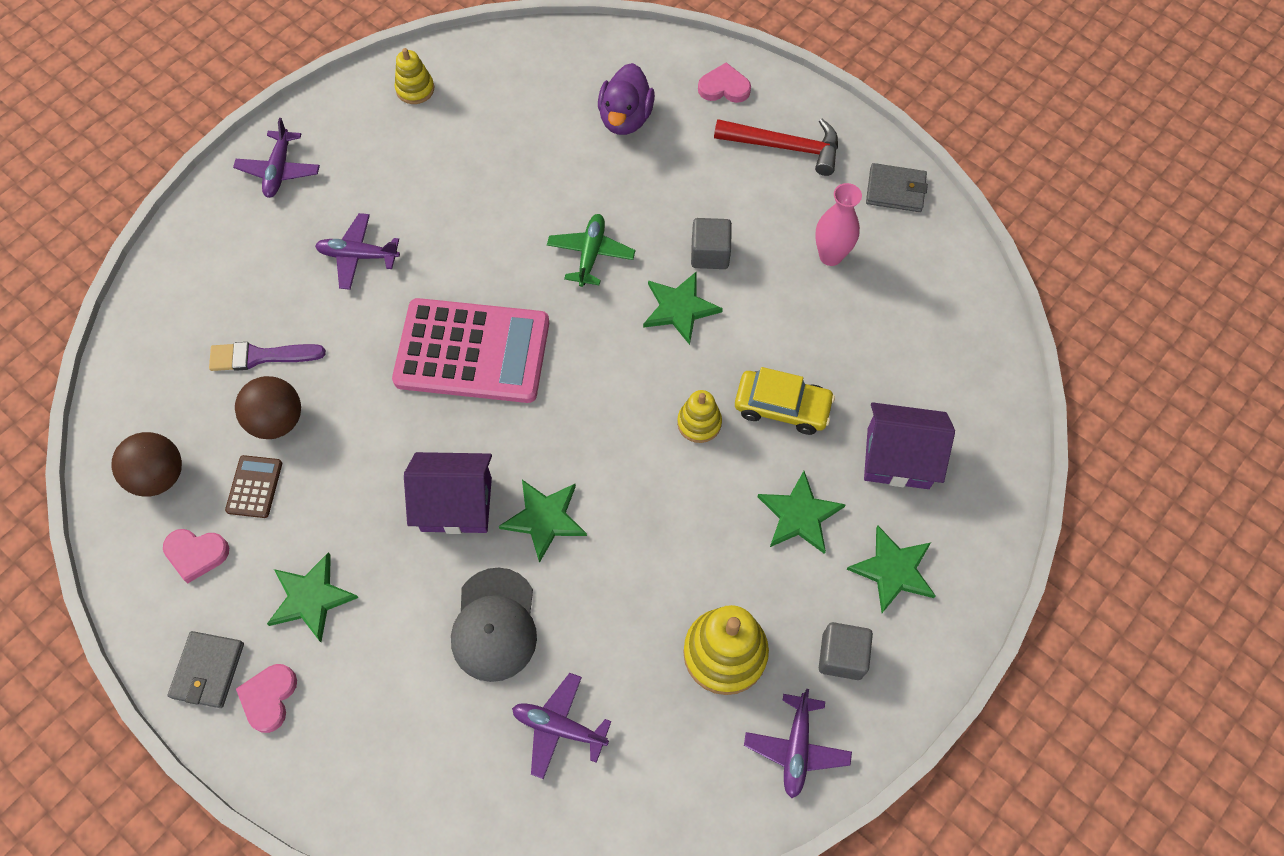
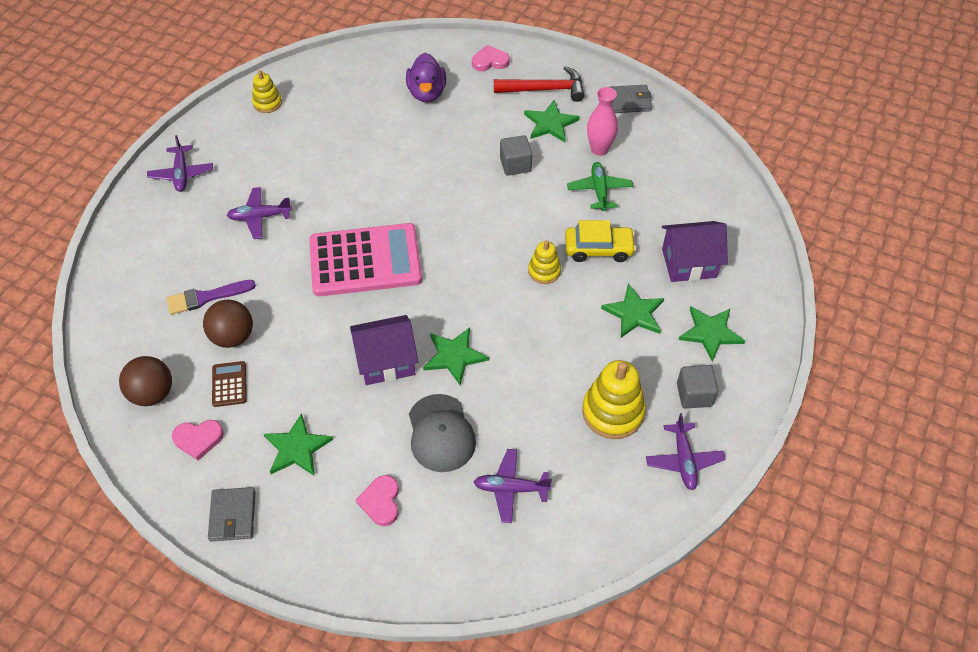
camera: 15 degrees left, 10 degrees down
pink heart [236,664,297,733] -> pink heart moved to [356,475,399,526]
green plane [547,214,635,287] -> green plane moved to [567,162,633,211]
green star [643,272,723,345] -> green star moved to [524,100,580,142]

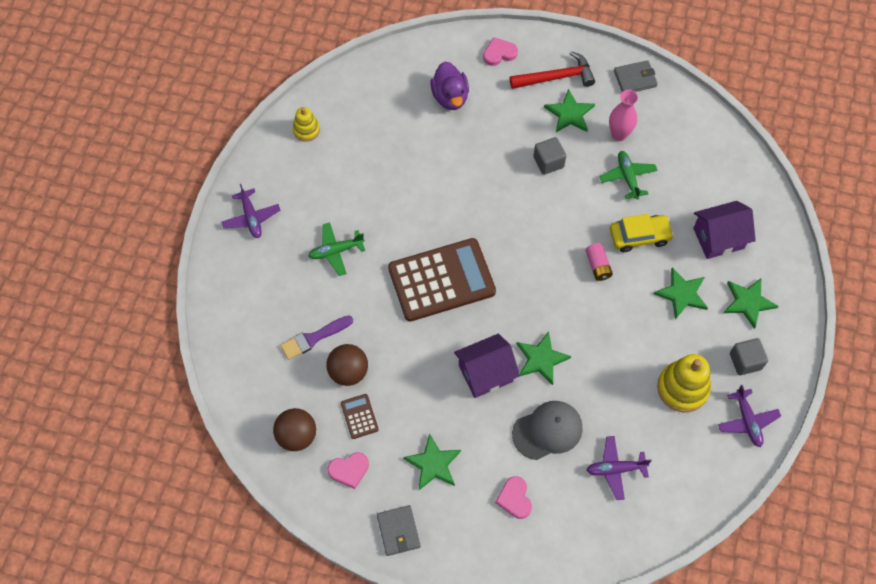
camera: 10 degrees left, 10 degrees up
purple plane [227,187,292,239] -> green plane [308,222,365,276]
pink calculator [309,223,422,296] -> brown calculator [388,238,496,321]
grey cap [409,394,476,472] -> grey cap turned 90 degrees counterclockwise [512,401,583,460]
yellow stacking toy [528,240,561,284] -> pink battery [585,243,613,281]

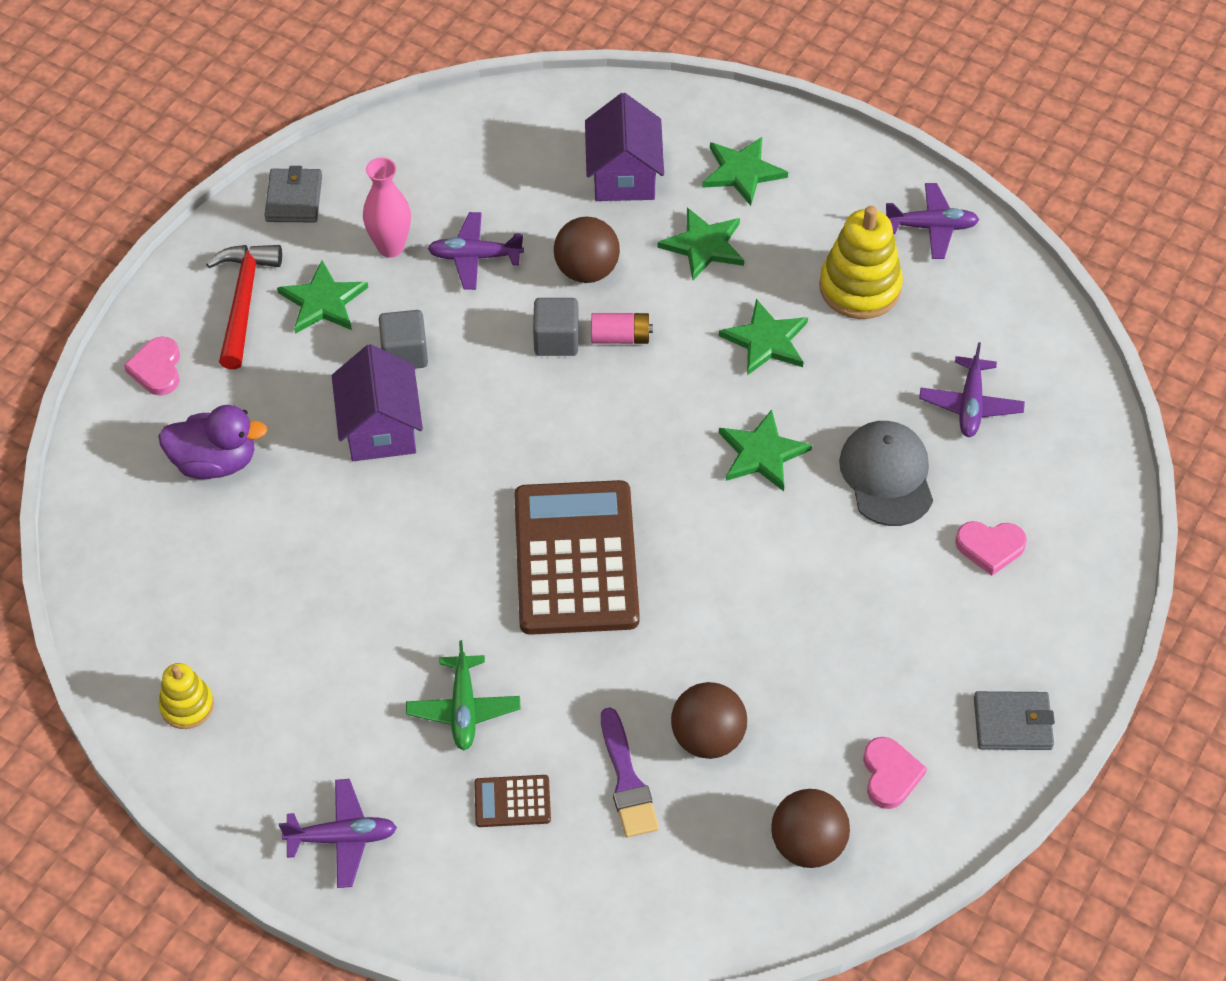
camera: 75 degrees left, 10 degrees down
brown calculator [341,394,379,439] -> brown calculator moved to [474,775,551,827]
green star [403,433,461,490] -> green star moved to [719,299,808,375]
purple house [454,334,520,398] -> purple house moved to [332,344,423,461]
green plane [600,151,658,200] -> purple plane [427,212,524,290]
yellow car [610,214,674,252] -> brown ball [554,217,620,283]
grey cube [730,338,768,375] -> grey cube moved to [533,298,579,356]

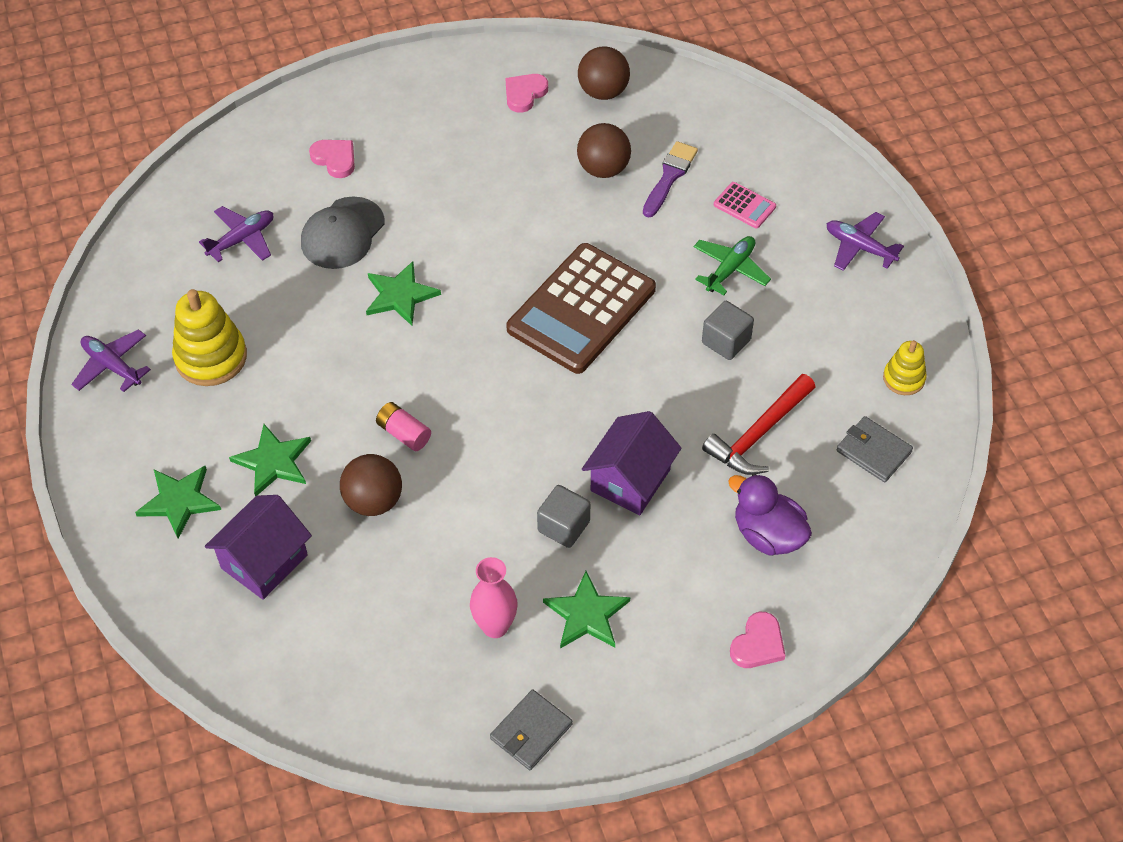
camera: 140 degrees left, 0 degrees up
red hammer [206,245,282,369] -> red hammer moved to [702,374,815,475]
purple plane [427,212,524,290] -> none
brown calculator [474,775,551,827] -> pink calculator [714,182,776,229]
grey cube [533,298,579,356] -> grey cube moved to [702,301,754,360]
green star [719,299,808,375] -> none
grey wallet [974,691,1055,750] -> grey wallet moved to [837,416,913,482]

